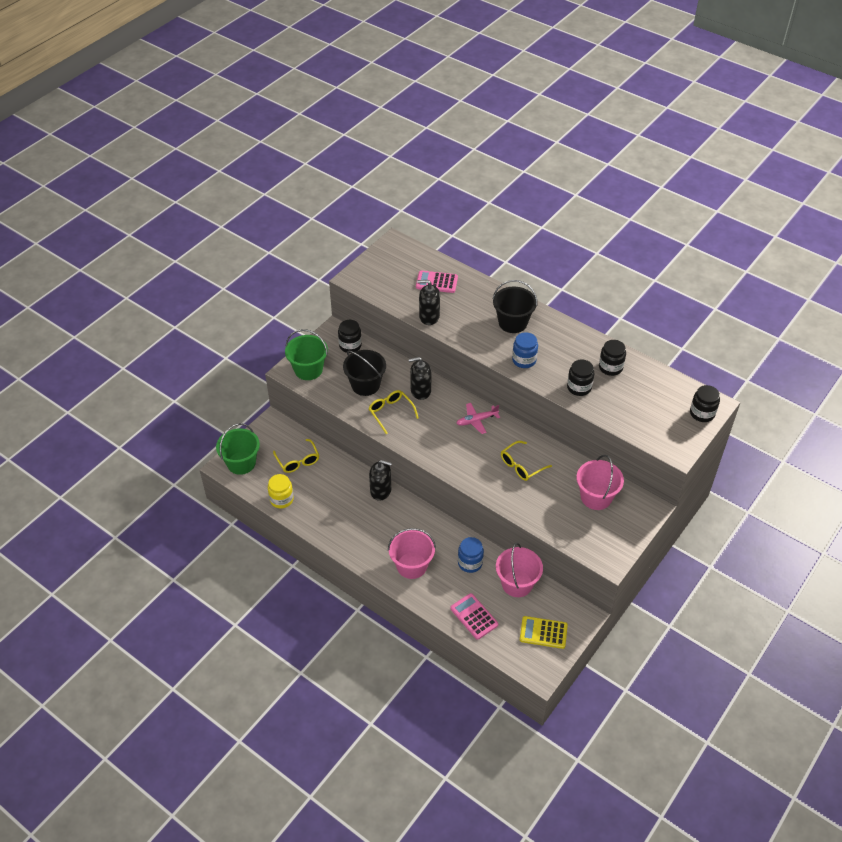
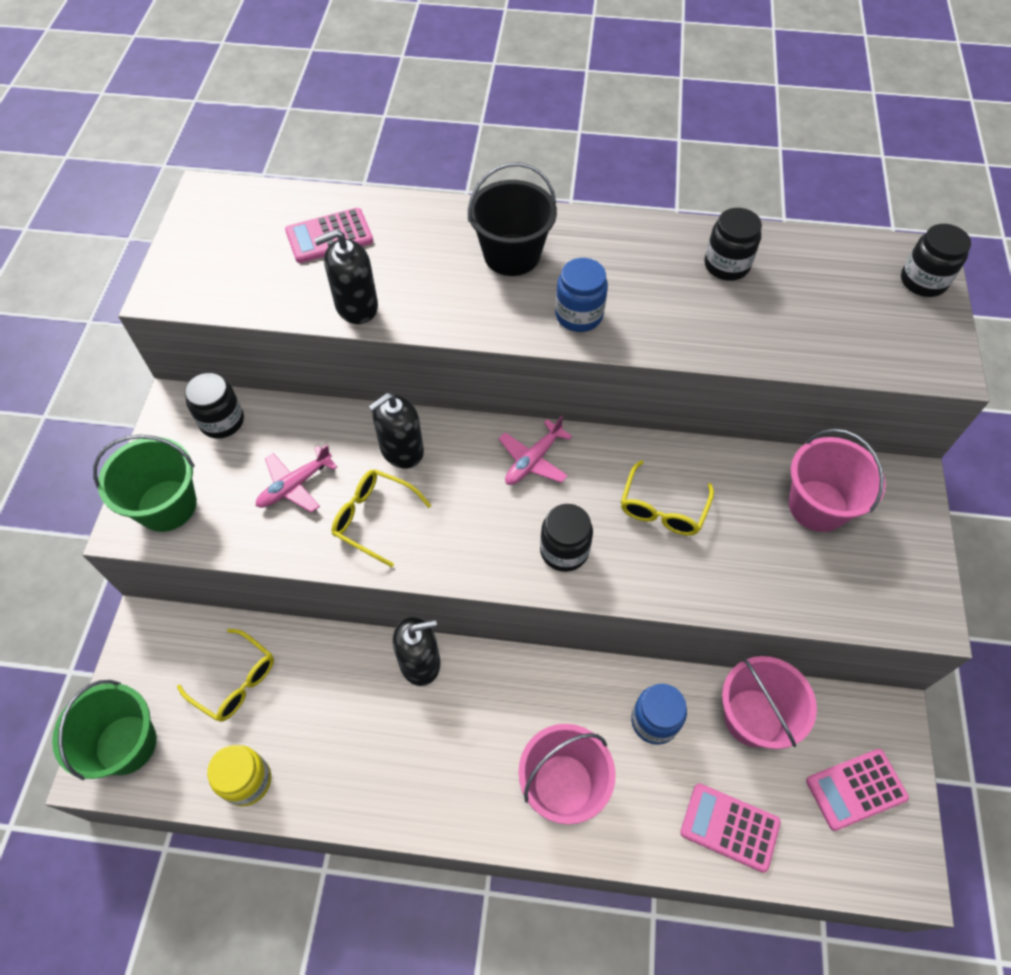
camera: 30 degrees left, 10 degrees up
black bucket [343,350,386,396] -> pink plane [256,445,337,513]
yellow calculator [520,616,568,649] -> pink calculator [806,749,909,831]
black jar [567,359,594,396] -> black jar moved to [540,504,593,572]

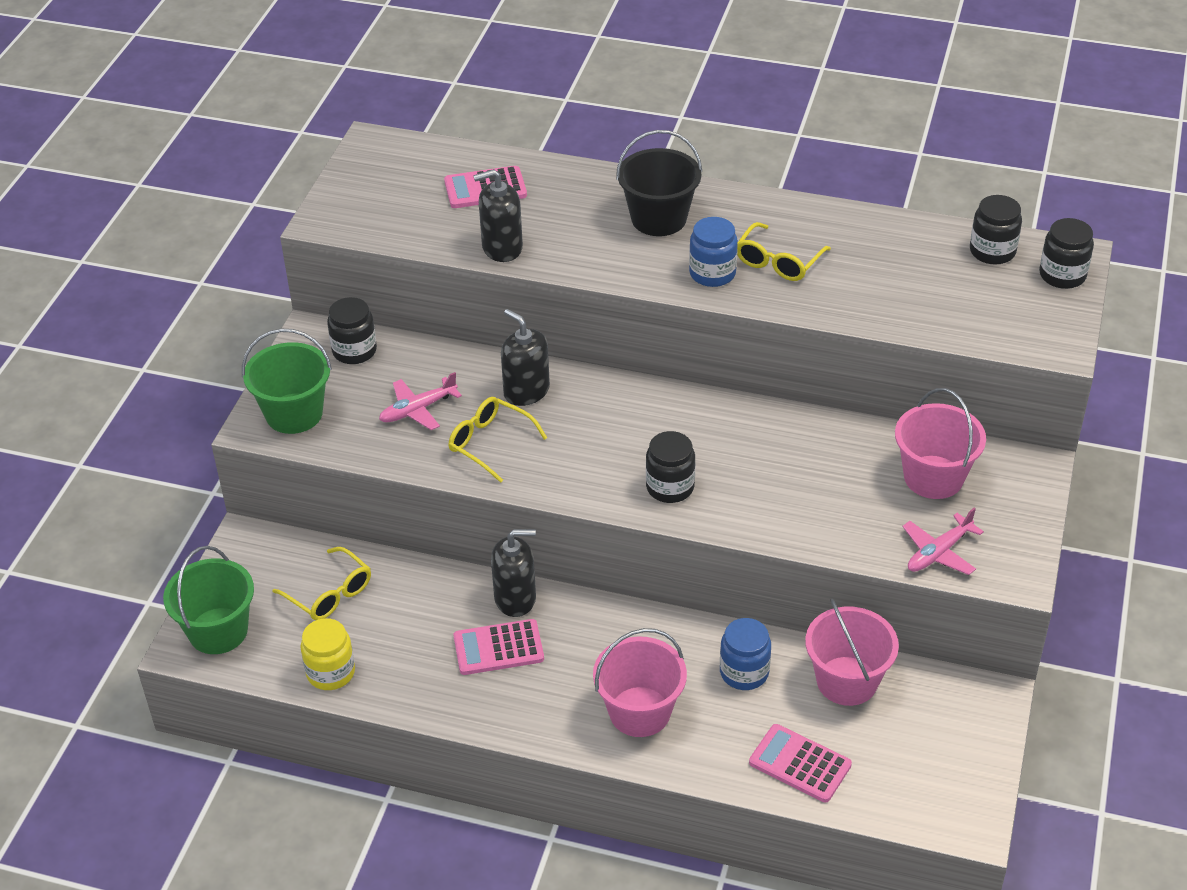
camera: 10 degrees right, 15 degrees down
black soap dispenser [368,393,424,468] -> black soap dispenser turned 75 degrees clockwise [501,309,550,406]
pink plane [499,416,572,485] -> pink plane moved to [902,508,984,575]
yellow glasses [621,460,714,536] -> yellow glasses moved to [737,222,831,281]
black jar [704,208,762,281] -> black jar moved to [970,195,1022,265]
pink calculator [806,749,909,831] -> pink calculator moved to [454,619,544,675]

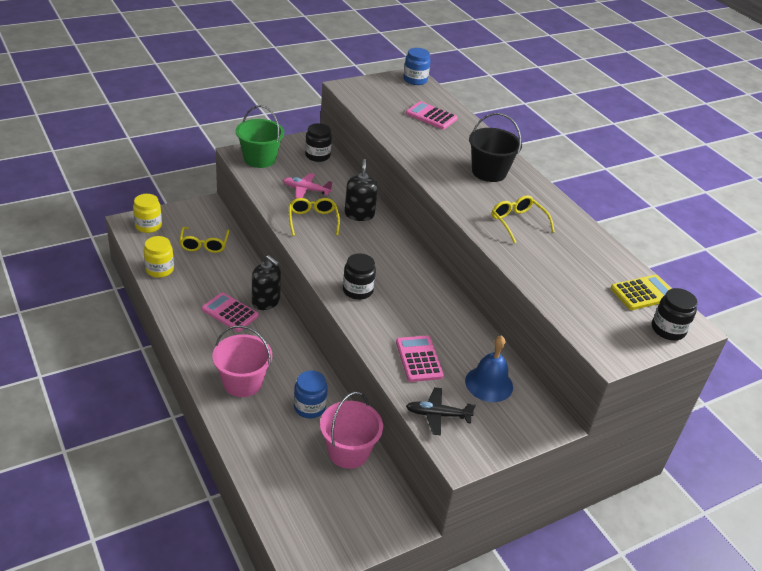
camera: 40 degrees right, 5 degrees down
green bucket [163,546,254,654] -> yellow jar [133,194,162,233]
black soap dispenser [473,169,523,262] -> none
blue jar [689,217,738,287] -> blue jar moved to [403,48,430,85]
yellow glasses [737,222,831,281] -> yellow glasses turned 75 degrees clockwise [492,195,555,243]
pink calculator [749,724,852,803] -> pink calculator moved to [396,336,444,382]
pink bucket [895,388,986,499] -> blue bell [465,335,513,402]
pink plane [902,508,984,575] -> black plane [406,387,476,435]
black jar [970,195,1022,265] -> yellow calculator [611,275,671,310]

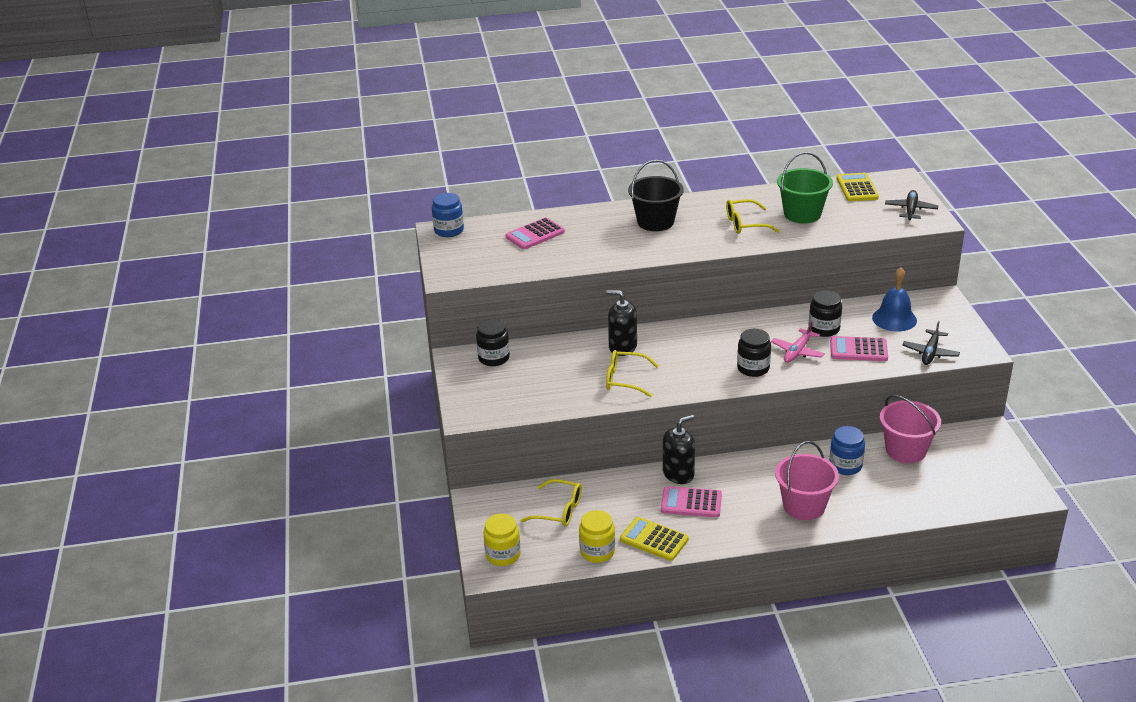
camera: 65 degrees left, 5 degrees down
pink calculator [202,293,259,332] -> pink calculator turned 45 degrees clockwise [661,486,722,517]
green bucket [236,105,284,168] -> green bucket moved to [777,152,833,223]
pink plane [283,173,333,198] -> pink plane moved to [771,321,825,363]
black jar [652,288,698,340] -> black jar moved to [809,290,842,337]
none -> yellow calculator [620,517,689,561]
none -> black plane [885,190,938,221]

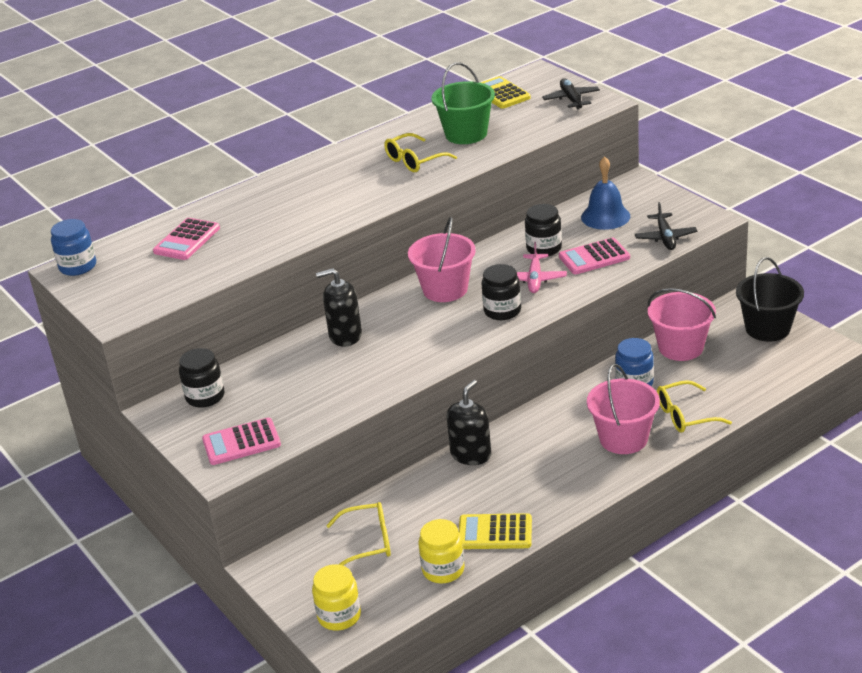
camera: 25 degrees left, 0 degrees up
yellow glasses [606,350,658,397] -> yellow glasses moved to [657,380,732,433]
black bucket [628,160,684,231] -> black bucket moved to [736,257,804,342]
pink calculator [661,486,722,517] -> pink calculator moved to [202,418,281,465]
none -> pink bucket [408,217,476,302]

